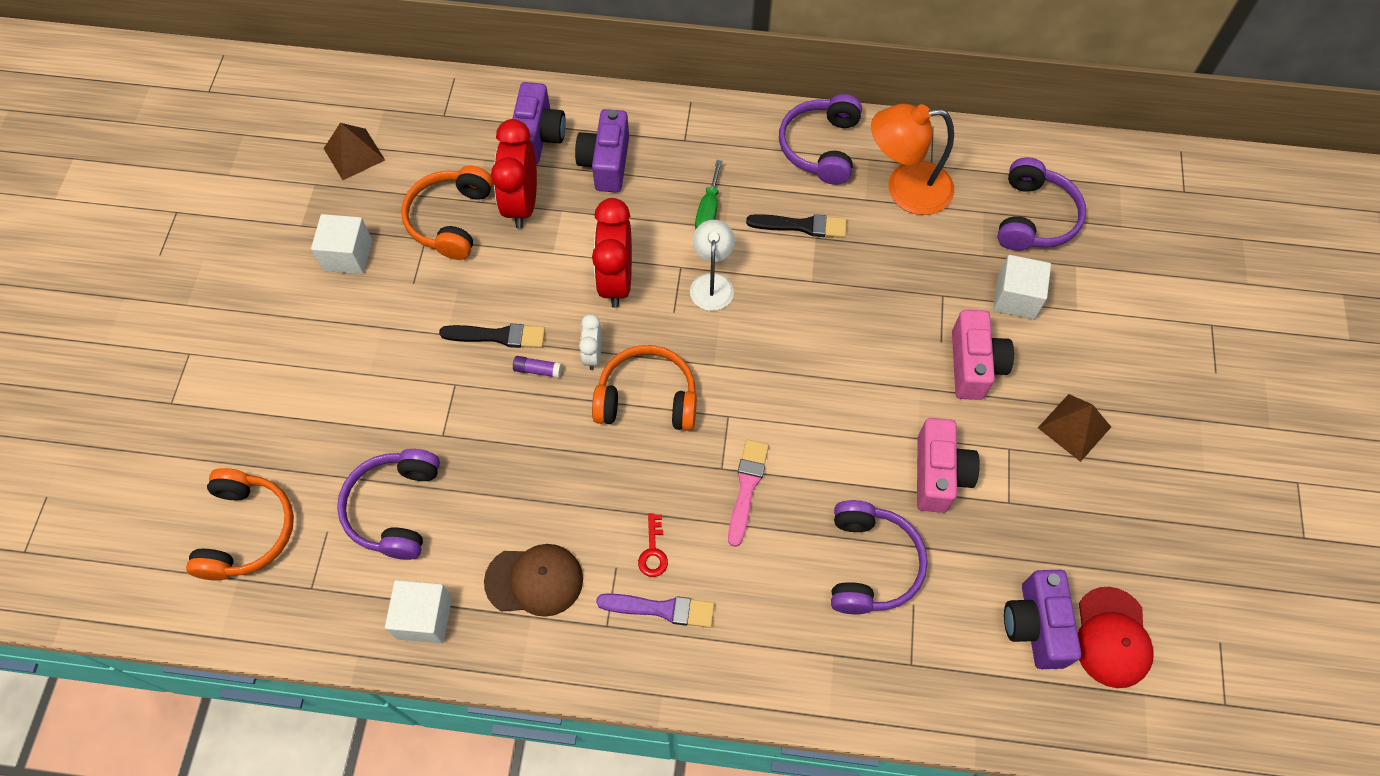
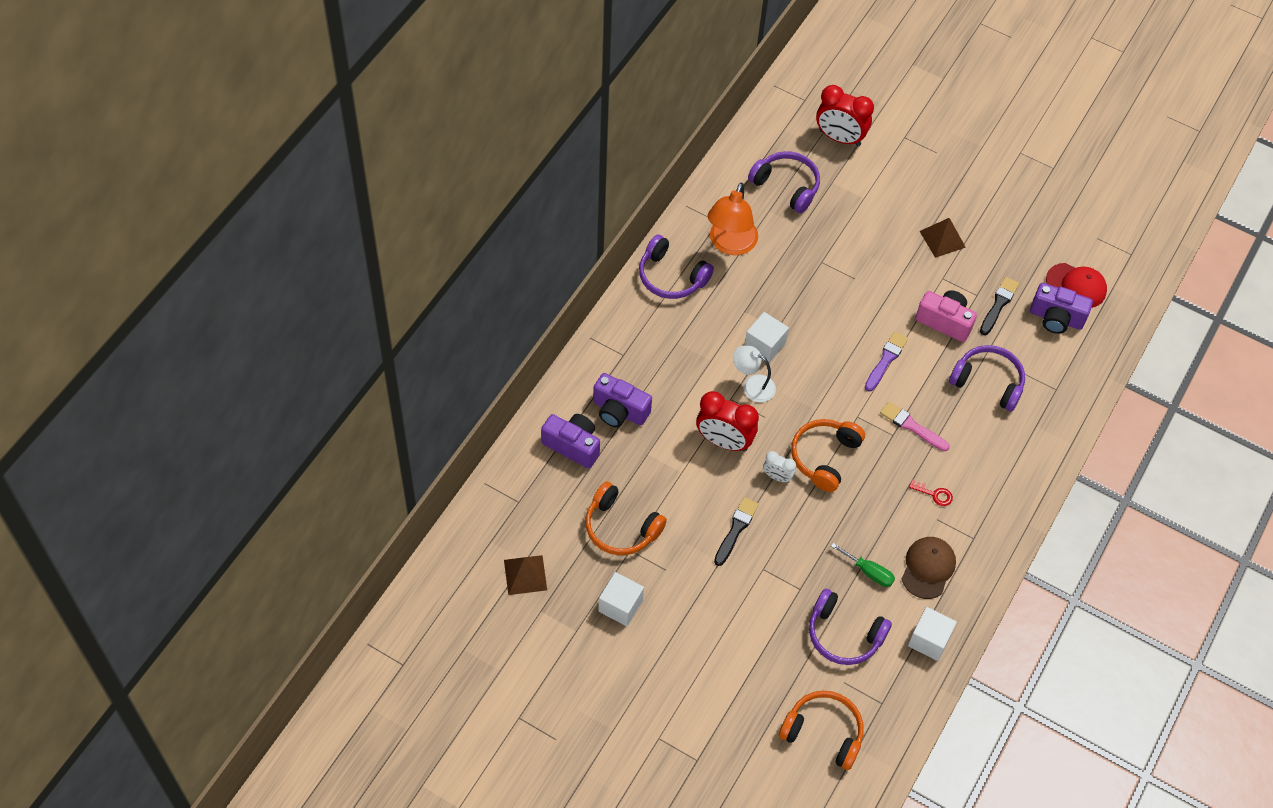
camera: 70 degrees left, 5 degrees down
red clock [491,119,537,229] -> red clock moved to [816,85,874,146]
purple glue stick [513,356,562,378] -> none
purple brush [596,593,714,628] -> purple brush moved to [865,332,908,391]
green screwdriver [695,160,722,229] -> green screwdriver moved to [831,543,895,587]
black brush [746,214,847,238] -> black brush moved to [980,277,1019,335]
pink camera [952,310,1014,400] -> none
white cube [993,255,1051,319] -> white cube moved to [745,312,789,363]

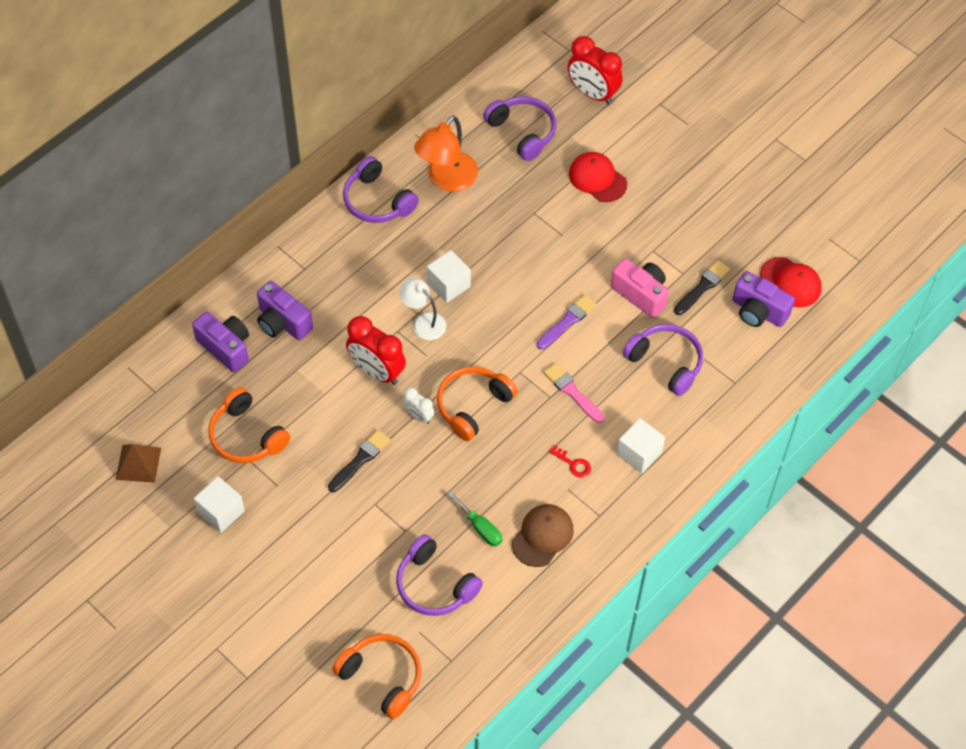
camera: 15 degrees right, 0 degrees up
white cube [908,607,957,661] -> white cube moved to [617,418,665,474]
brown pyramid [920,218,966,258] -> none
none -> red cap [569,152,627,202]

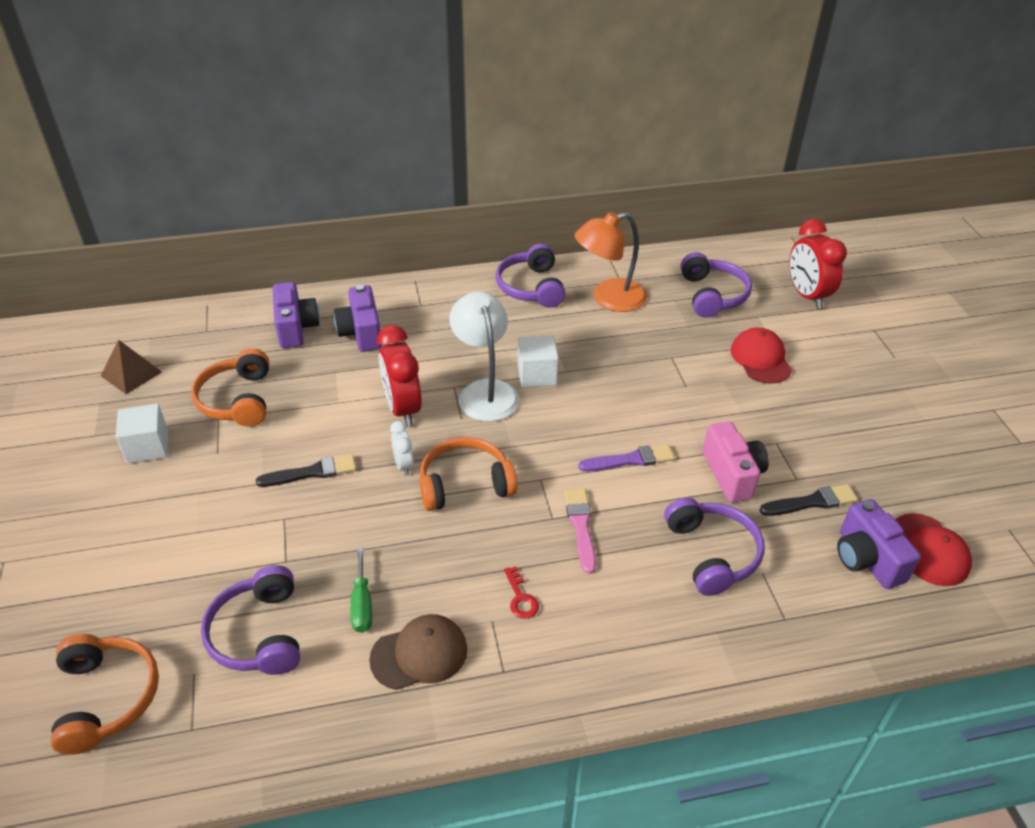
camera: 35 degrees right, 15 degrees down
white lamp [399,278,446,340] -> white lamp [449,291,519,422], size x1.57
white cube [617,418,665,474] -> none

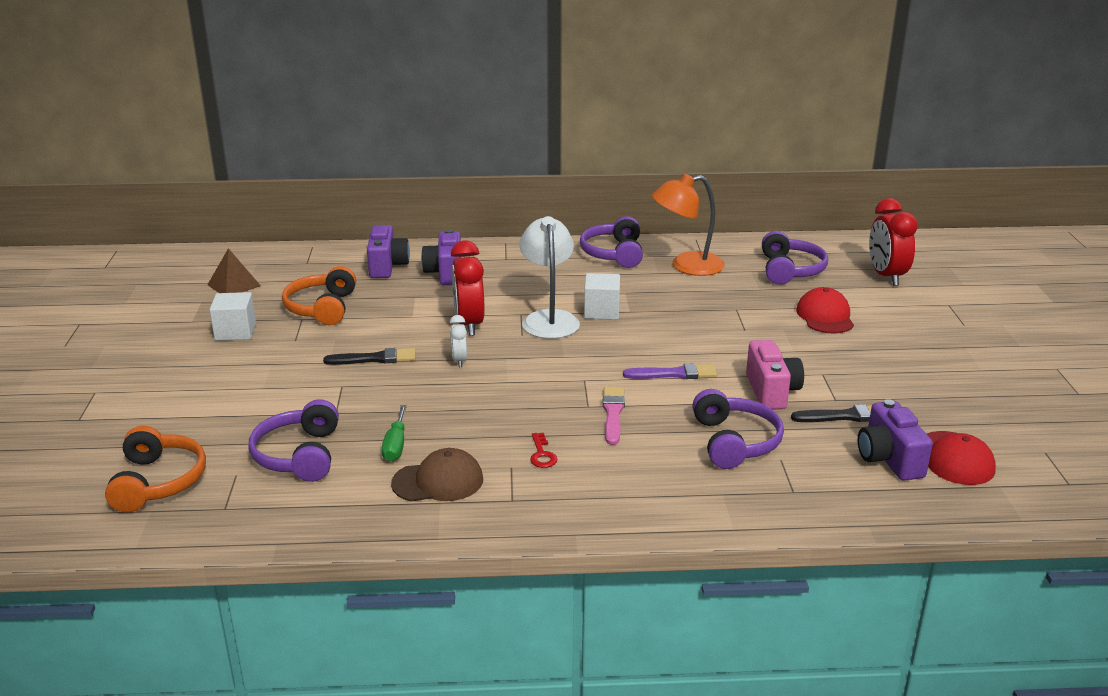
camera: 10 degrees right, 15 degrees down
orange headphones [420,437,517,511] -> none

